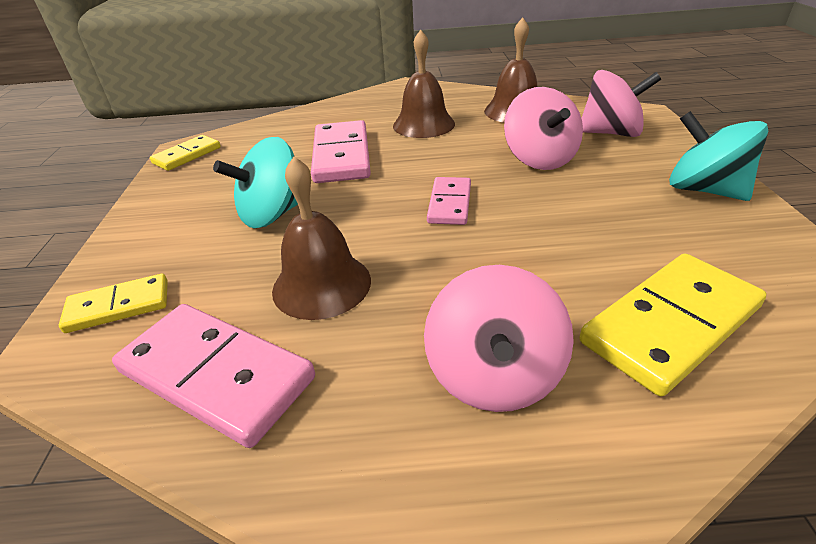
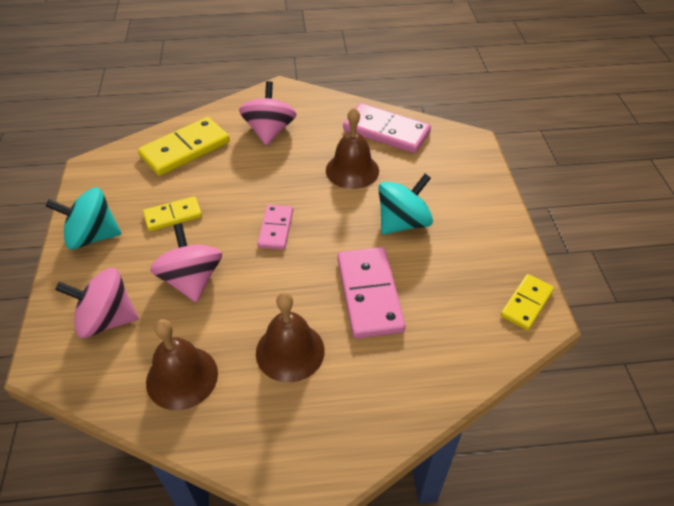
camera: 175 degrees right, 10 degrees up
yellow domino [59,274,168,333] -> yellow domino moved to [143,196,202,231]
turquoise spinning top [669,111,768,201] -> turquoise spinning top turned 135 degrees clockwise [46,187,121,250]

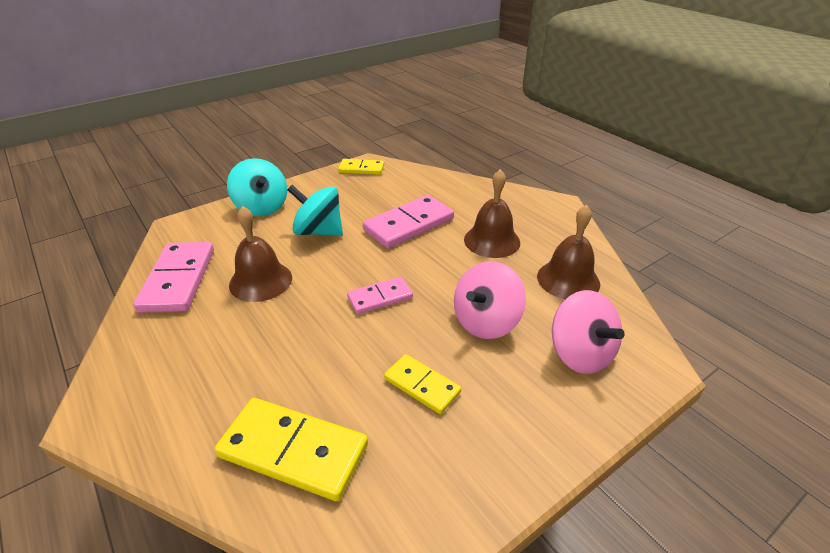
camera: 120 degrees left, 10 degrees down
turquoise spinning top [46,187,121,250] -> turquoise spinning top moved to [227,158,287,216]
pink spinning top [239,81,296,146] -> none

